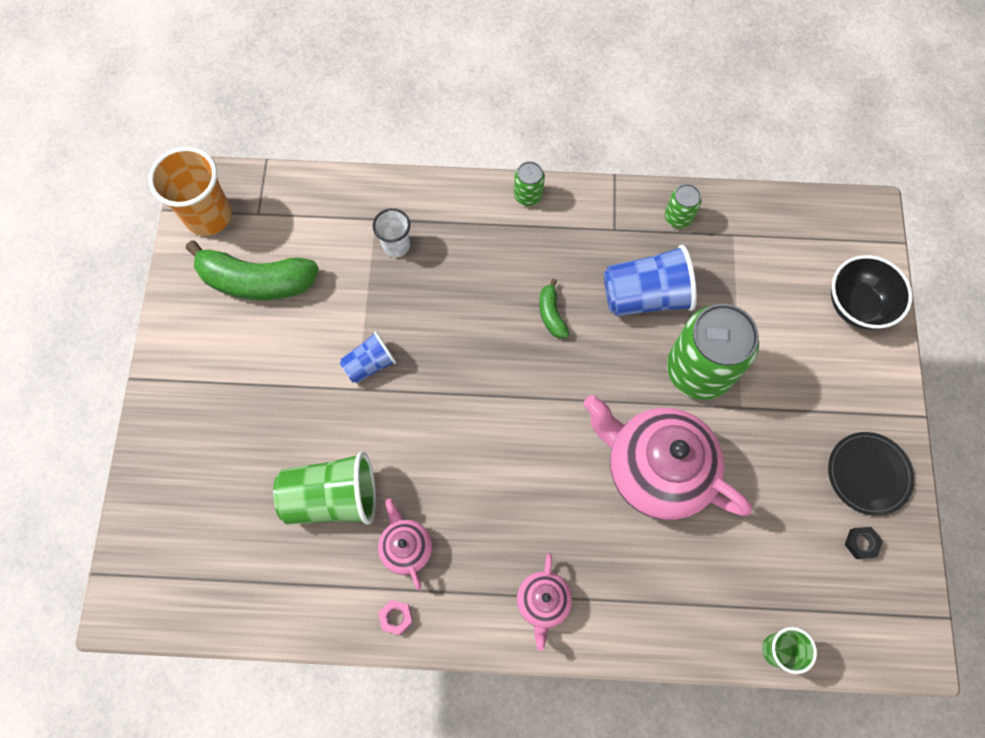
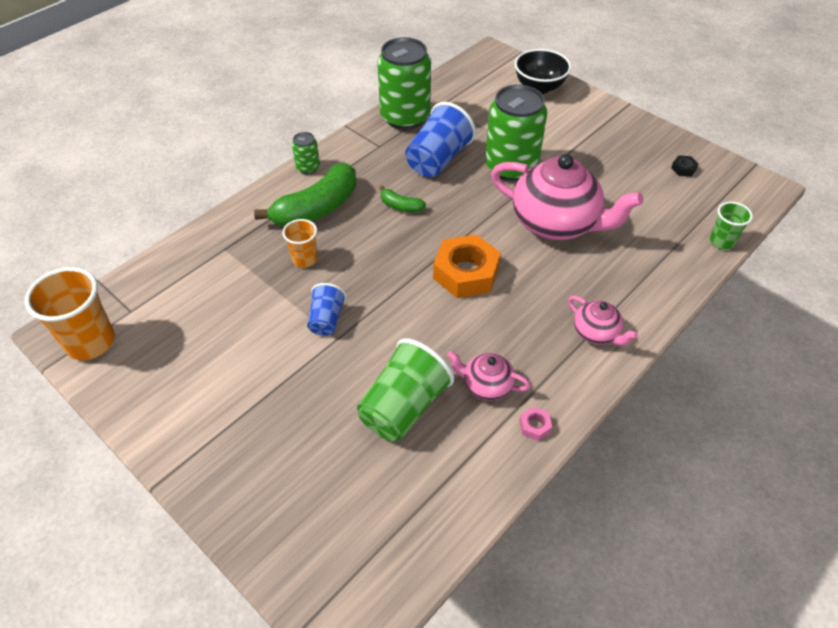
camera: 50 degrees left, 20 degrees down
green banana [186,240,319,300] -> green banana moved to [254,163,356,227]
white cup [373,208,410,257] -> none
pink teapot [584,395,752,520] -> pink teapot turned 135 degrees counterclockwise [491,154,644,240]
green can [665,184,702,228] -> green can [377,37,431,130], size x2.21
black plate [828,432,914,516] -> none
none -> orange cup [282,219,317,268]
none -> orange nut [433,234,501,298]

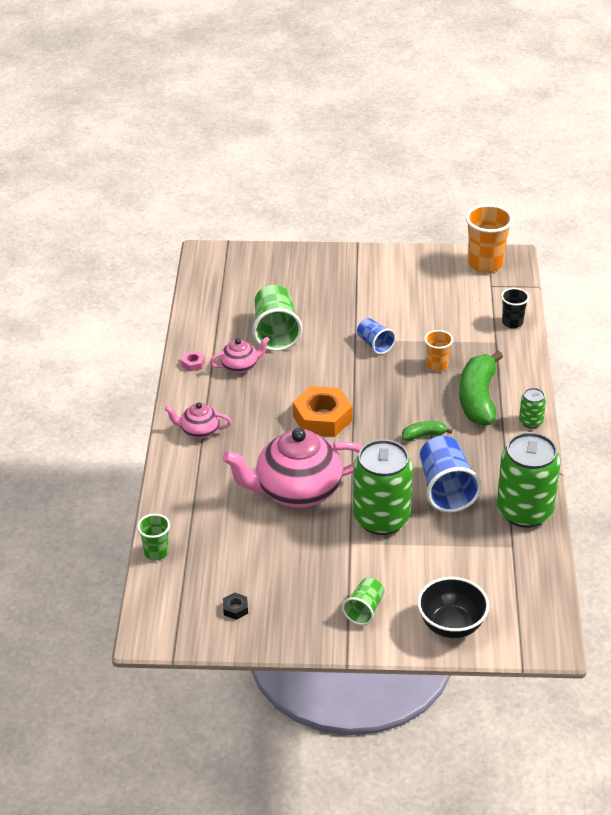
camera: 140 degrees right, 10 degrees down
none -> green cup [342,578,385,625]
none -> black cup [501,288,529,328]

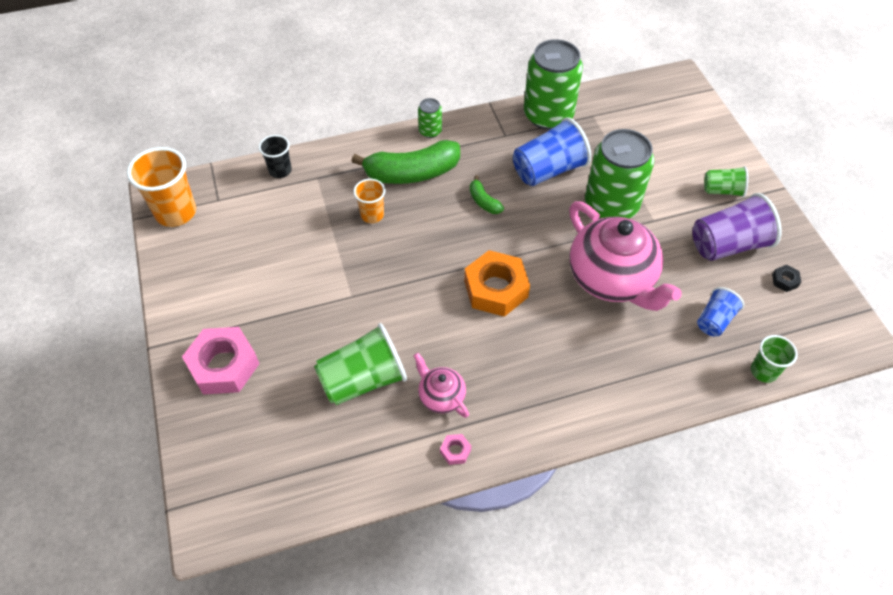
camera: 110 degrees left, 15 degrees up
pink teapot [165,402,232,439] -> none
blue cup [357,318,396,354] -> blue cup moved to [697,287,744,336]
black bowl [417,577,489,638] -> none
none -> pink nut [182,327,260,395]
none -> purple cup [692,193,781,261]

